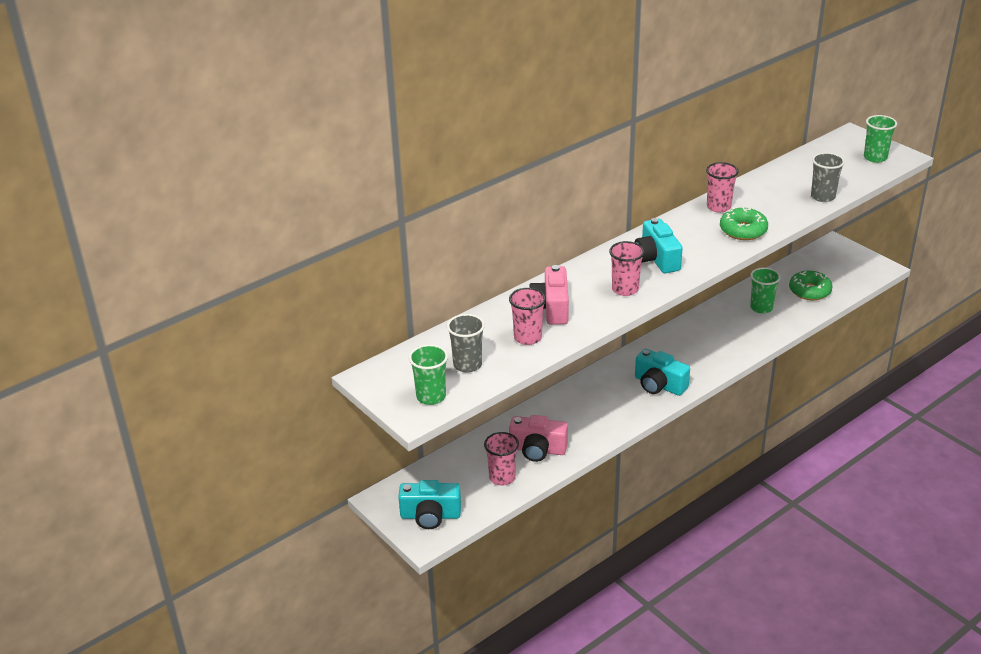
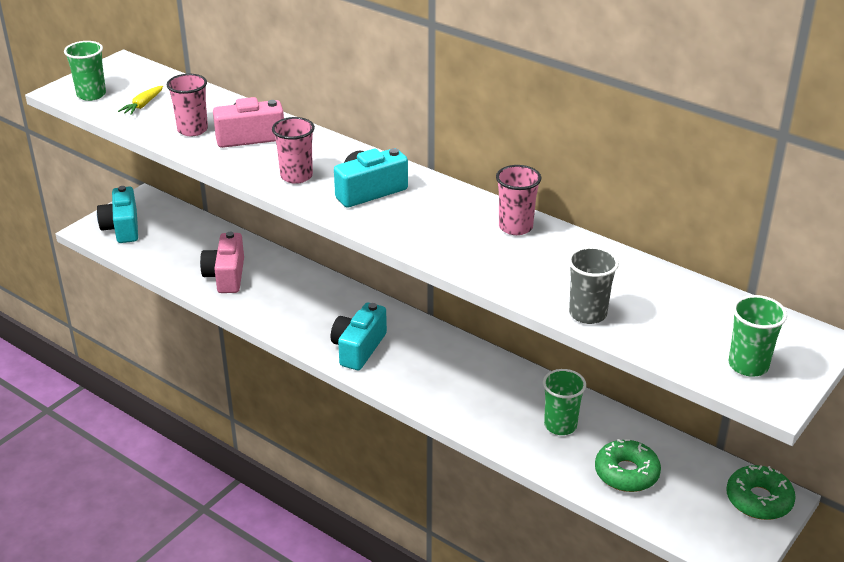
camera: 75 degrees right, 0 degrees up
grey cup [447,314,485,373] -> yellow carrot [118,86,163,115]
pink cup [484,432,519,486] -> none
green donut [720,207,768,240] -> green donut moved to [726,465,796,520]

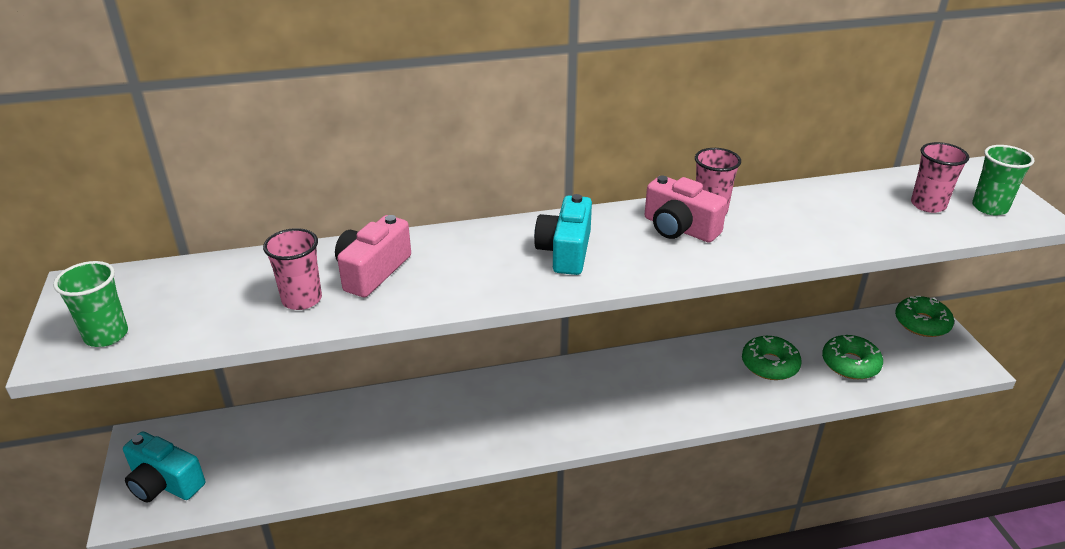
camera: 50 degrees left, 0 degrees up
yellow carrot [118,86,163,115] -> none
pink camera [200,232,244,293] -> pink camera moved to [645,175,727,243]
pink cup [272,117,315,184] -> pink cup moved to [911,142,969,213]
turquoise camera [331,303,387,370] -> none
green cup [543,369,586,435] -> green donut [742,336,802,380]
grey cup [568,246,619,324] -> none

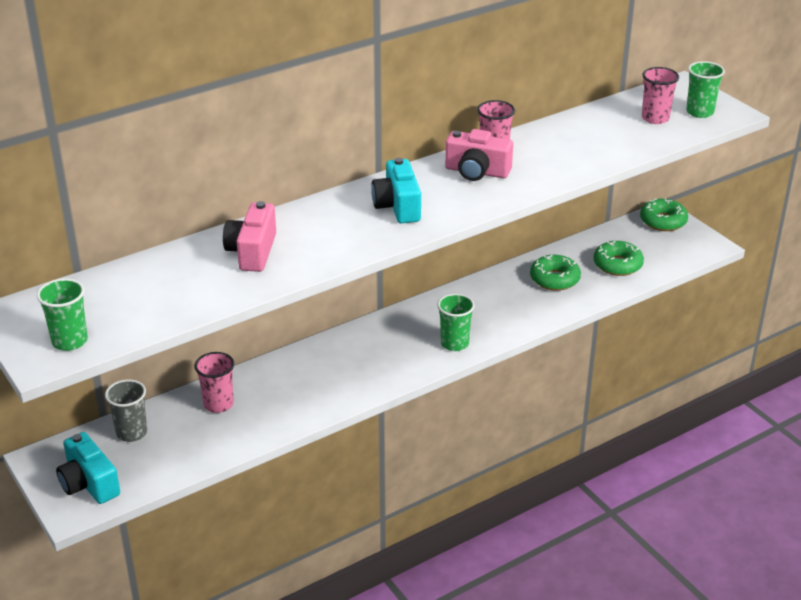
camera: 20 degrees left, 0 degrees up
turquoise camera [123,431,205,503] -> turquoise camera turned 45 degrees clockwise [56,432,120,504]
pink cup [263,228,322,310] -> pink cup moved to [195,352,234,413]
none -> grey cup [105,379,147,442]
none -> green cup [437,294,475,351]

